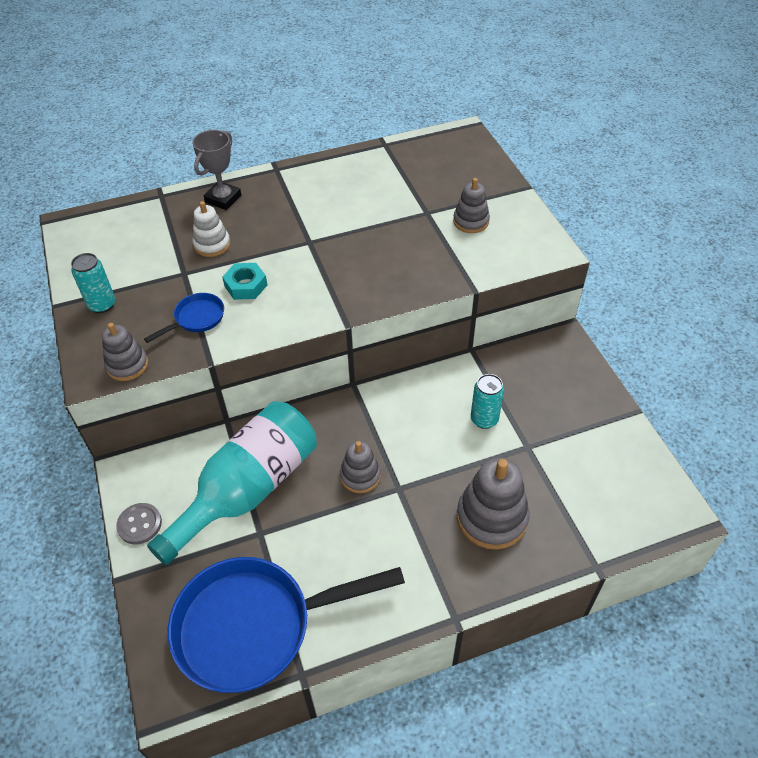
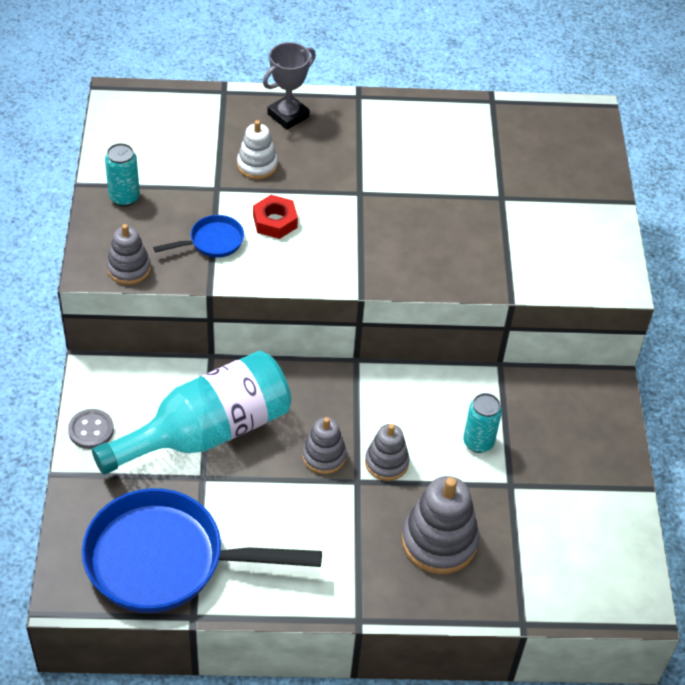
camera: 15 degrees right, 0 degrees up
turquoise nut [222,263,267,300] -> red nut [253,195,298,239]
grey stacking toy [453,178,490,233] -> grey stacking toy moved to [365,424,409,481]

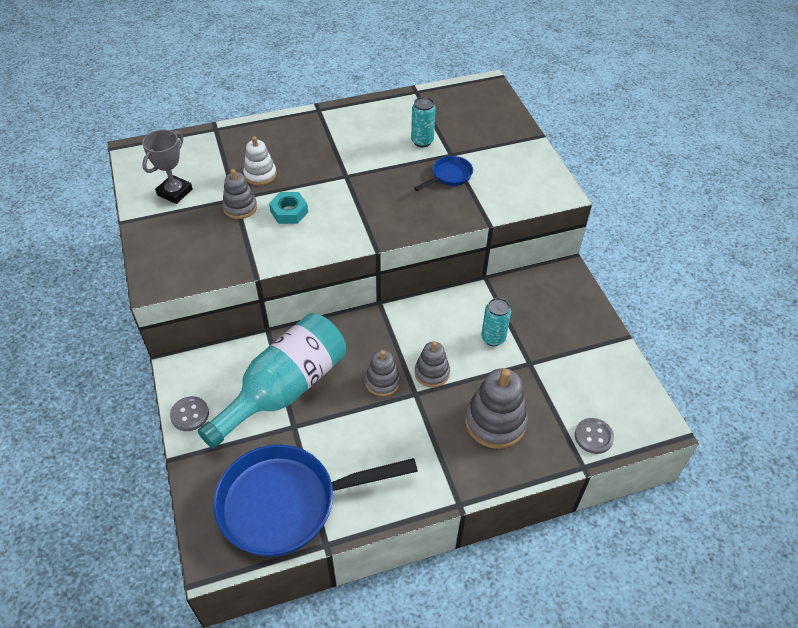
camera: 15 degrees left, 0 degrees up
turquoise can [105,143,140,207] -> turquoise can moved to [411,97,436,147]
grey stacking toy [107,224,151,285] -> grey stacking toy moved to [222,169,257,219]
blue pan [153,215,244,258] -> blue pan moved to [414,156,473,191]
red nut [253,195,298,239] -> turquoise nut [269,192,308,224]
grey trophy [263,42,316,130] -> grey trophy moved to [142,130,193,204]
none -> grey button [575,418,614,454]

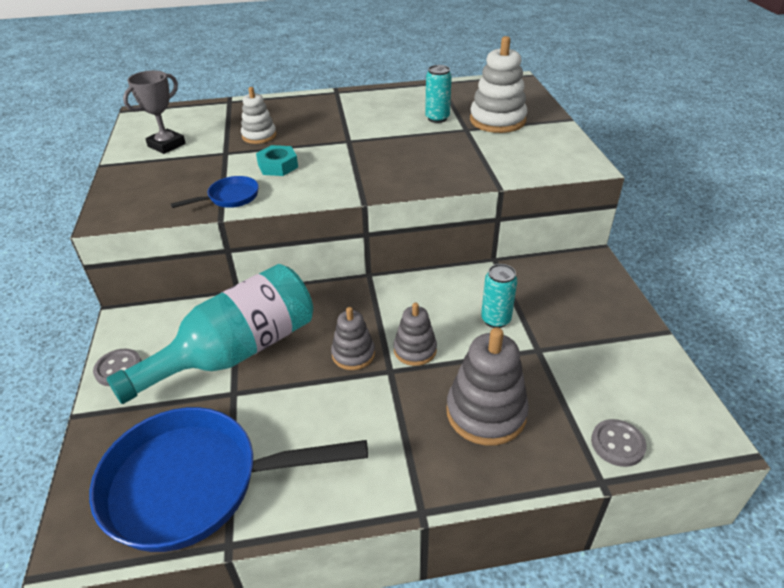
camera: 10 degrees right, 10 degrees down
grey stacking toy [222,169,257,219] -> none
blue pan [414,156,473,191] -> blue pan moved to [171,176,259,208]
none -> white stacking toy [470,36,527,133]

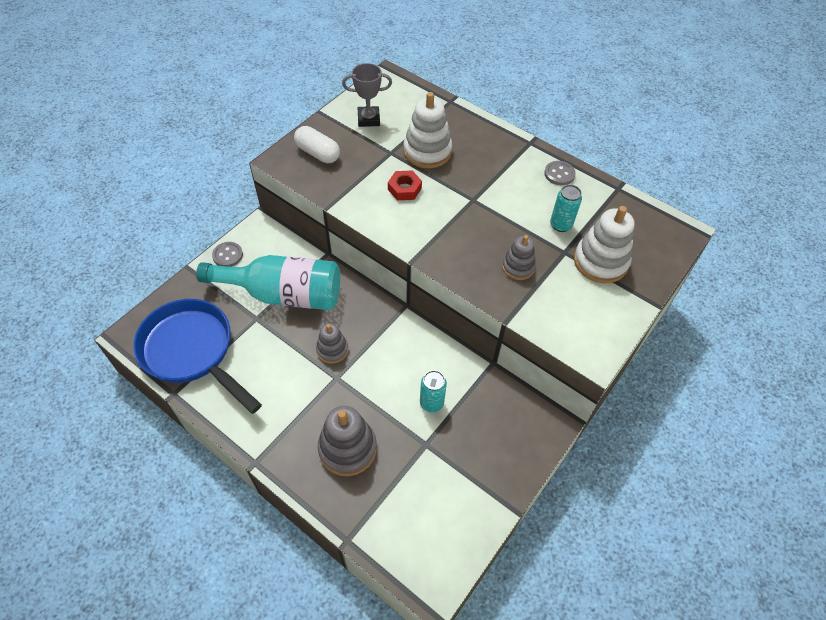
camera: 45 degrees right, 15 degrees up
blue pan [171,176,259,208] -> none
white stacking toy [241,87,277,144] -> white stacking toy [403,92,452,168], size x1.67
turquoise nut [256,145,298,176] -> red nut [388,171,422,200]
grey stacking toy [393,302,437,366] -> grey stacking toy moved to [502,235,536,280]
grey button [591,419,647,467] -> grey button moved to [544,161,576,185]
none -> white capsule [294,126,340,163]

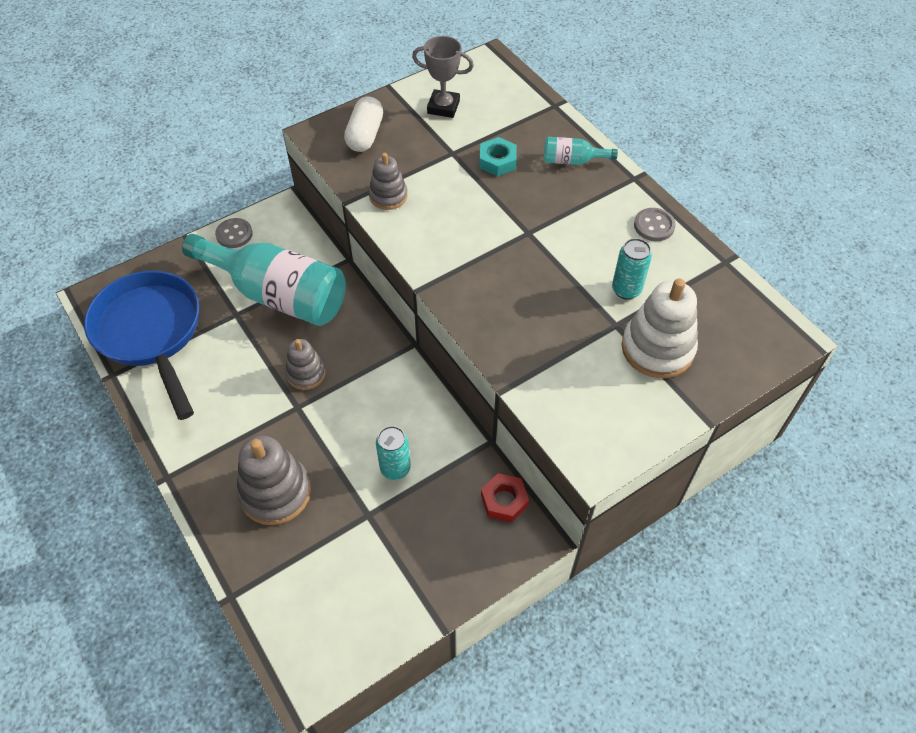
camera: 20 degrees right, 0 degrees up
white capsule [294,126,340,163] -> white capsule turned 45 degrees clockwise [344,97,383,152]
red nut [388,171,422,200] -> red nut moved to [481,473,529,522]
white stacking toy [403,92,452,168] -> turquoise nut [479,137,517,176]
grey stacking toy [502,235,536,280] -> grey stacking toy moved to [369,153,408,210]
none -> turquoise bottle [544,137,618,165]

